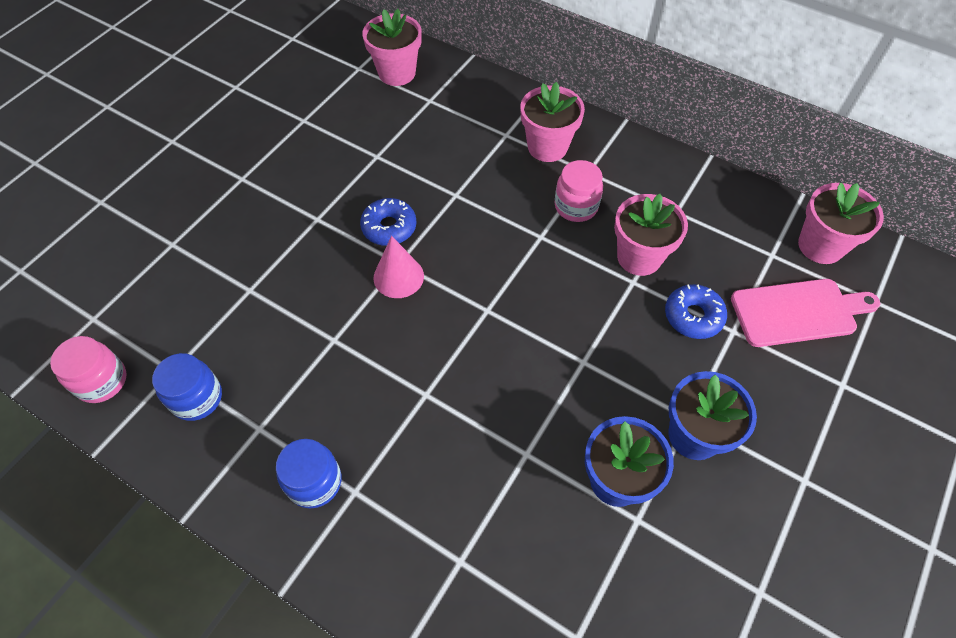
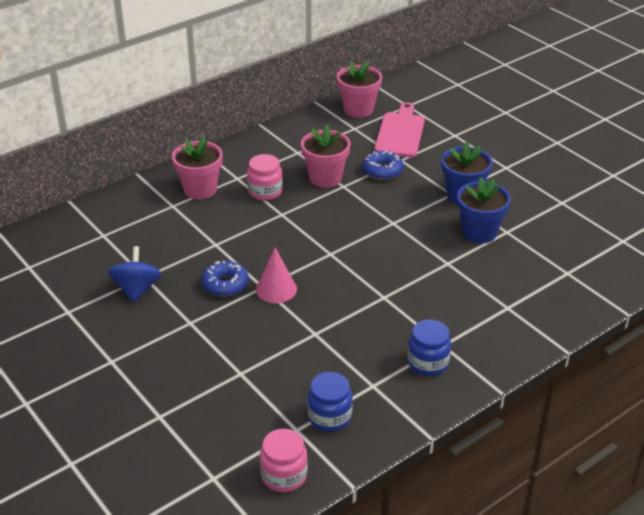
camera: 70 degrees left, 20 degrees down
pink flower pot [362,9,422,86] -> none
none -> blue spinning top [108,246,162,303]

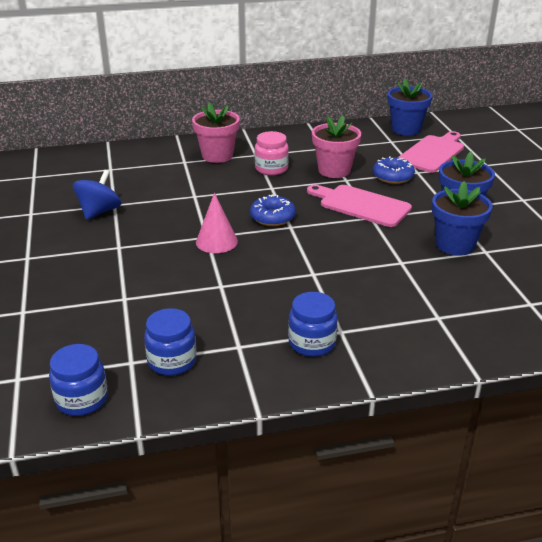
camera: 25 degrees right, 5 degrees down
blue donut [202,260,249,297] -> blue donut moved to [250,195,296,226]
pink jar [260,429,308,492] -> blue jar [49,344,108,416]
pink flower pot [337,61,382,118] -> blue flower pot [388,78,433,135]
none -> pink cutting board [307,184,412,227]

